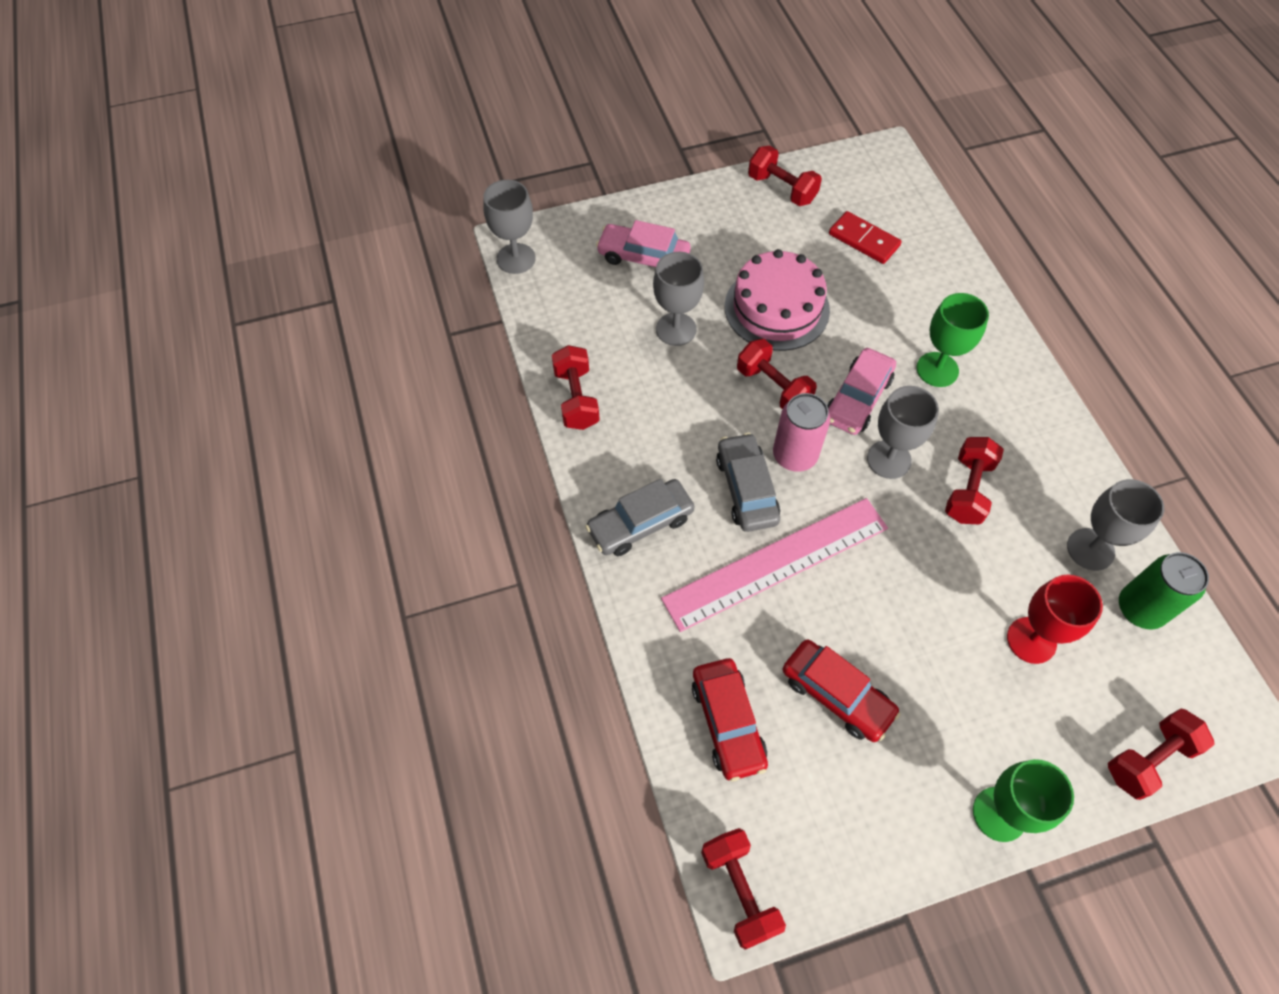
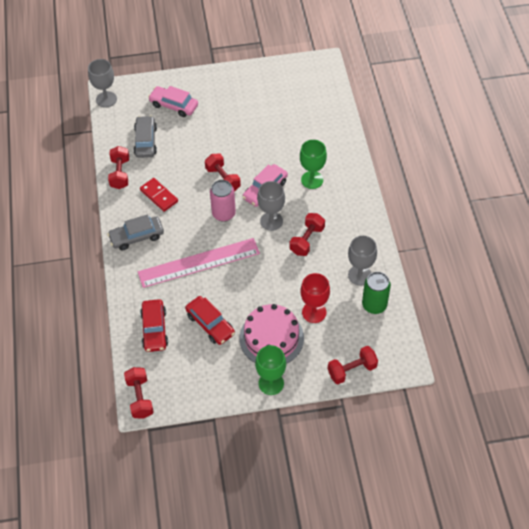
camera: 10 degrees right, 5 degrees down
grey goblet [653,252,704,346] -> none
grey car [716,433,780,532] -> grey car moved to [134,116,157,158]
pink cake [725,249,830,351] -> pink cake moved to [240,304,304,364]
red dumbbell [748,146,822,206] -> none
red domino [829,211,902,264] -> red domino moved to [140,178,178,212]

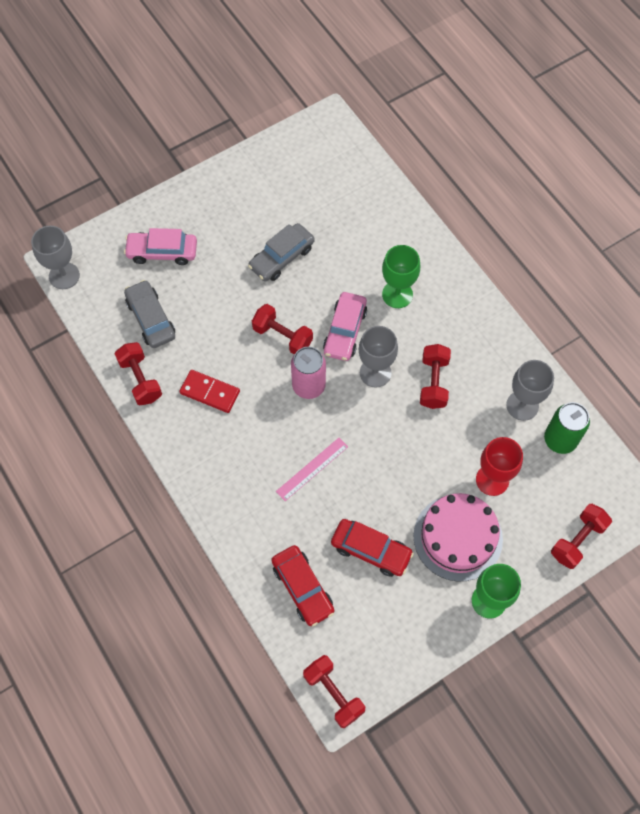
camera: 25 degrees left, 10 degrees up
grey car [107,214,164,250] -> grey car moved to [248,223,315,281]
pink ruler [138,238,260,288] -> pink ruler [276,438,348,501], size x0.50

